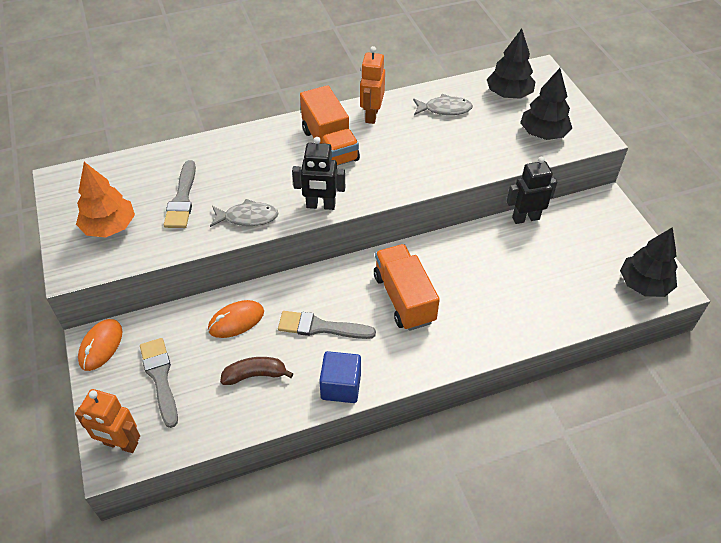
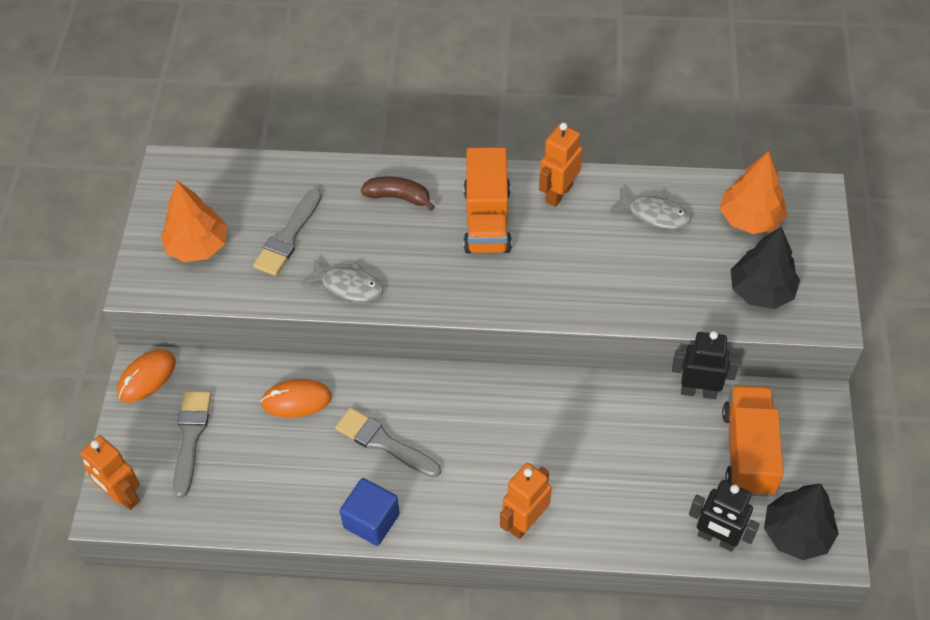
camera: 25 degrees right, 5 degrees up
brown banana [220,357,294,385] -> brown banana moved to [361,176,435,211]
black robot [292,137,345,210] -> black robot moved to [689,480,760,552]
orange truck [374,244,440,331] -> orange truck moved to [722,385,784,497]
black tree [487,29,535,99] -> orange tree [720,151,787,234]
none -> orange robot [500,463,552,539]

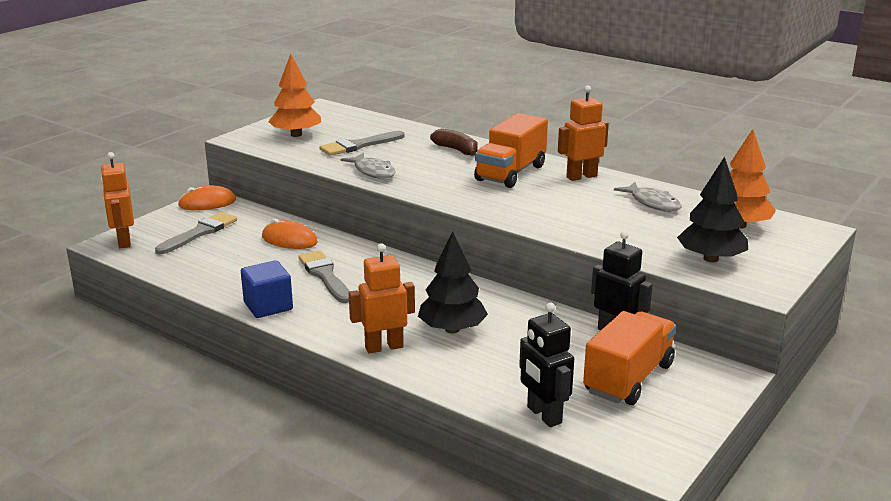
camera: 30 degrees right, 30 degrees down
black tree [764,484,839,560] -> black tree moved to [418,232,488,333]

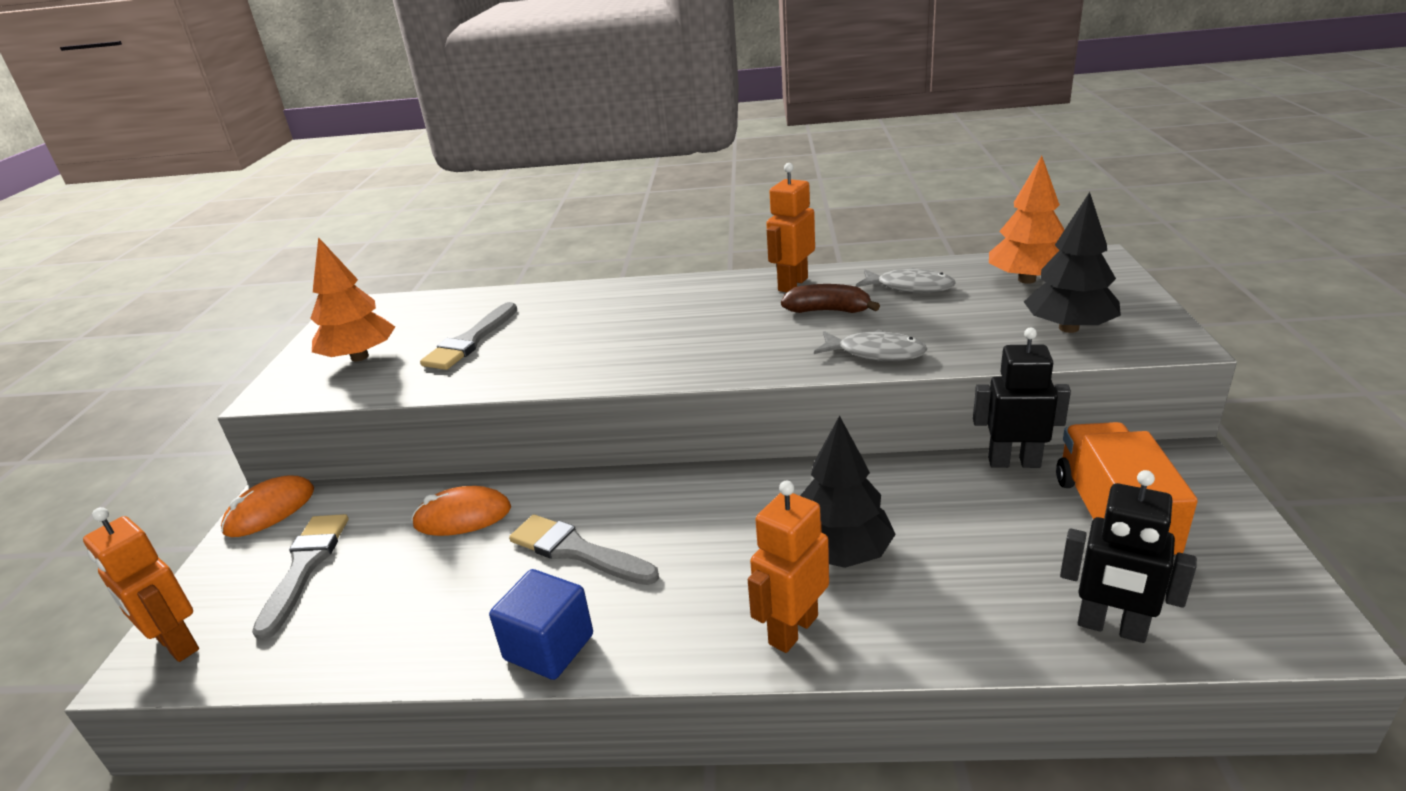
camera: 30 degrees left, 5 degrees up
grey fish [341,153,395,179] -> grey fish moved to [814,329,927,361]
brown banana [430,129,478,156] -> brown banana moved to [781,284,880,313]
orange truck [474,113,548,188] -> none

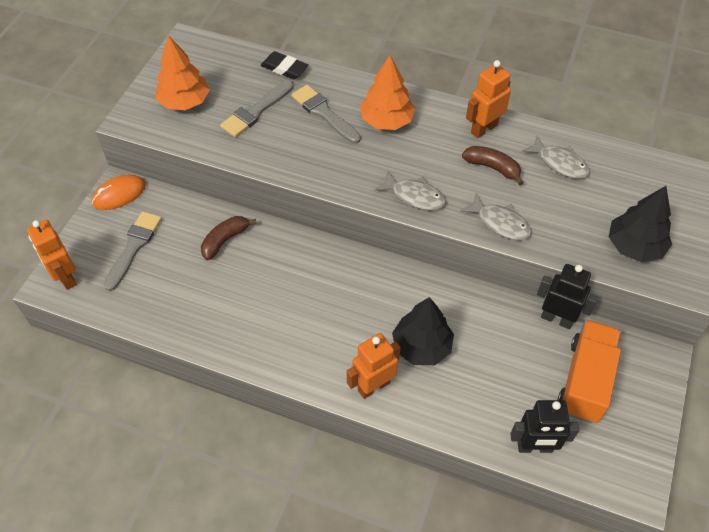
camera: 15 degrees right, 25 degrees up
orange mouse [412,486,511,536] -> brown banana [201,216,257,260]
blue cube [489,569,593,680] -> none
grey brush [509,514,659,585] -> grey brush moved to [291,85,361,144]
orange tree [989,156,1064,284] -> orange tree moved to [360,55,415,130]
black robot [1060,470,1197,643] -> black robot turned 45 degrees counterclockwise [510,400,579,453]
none -> black eraser [261,51,308,79]
none -> grey fish [375,171,446,210]

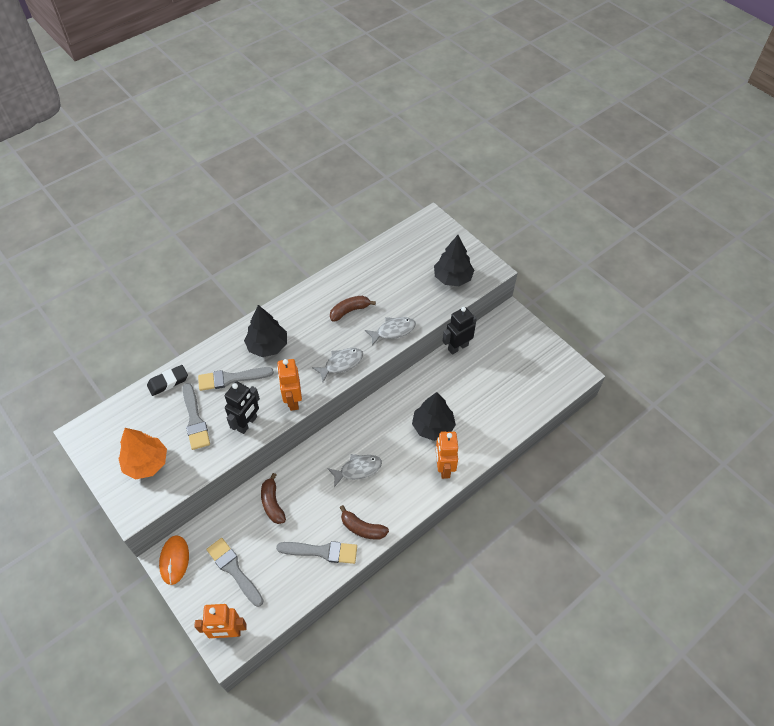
camera: 60 degrees left, 0 degrees up
orange tree [360,55,415,130] -> black tree [244,305,287,357]
orange robot [466,60,511,138] -> orange robot moved to [277,359,302,411]
black robot [510,400,579,453] -> black robot moved to [225,381,260,434]
grey fish [522,135,590,179] -> grey fish moved to [327,454,382,487]
orange truck [557,320,621,423] -> none
none -> grey brush [276,541,357,564]
none -> brown banana [339,505,389,540]

